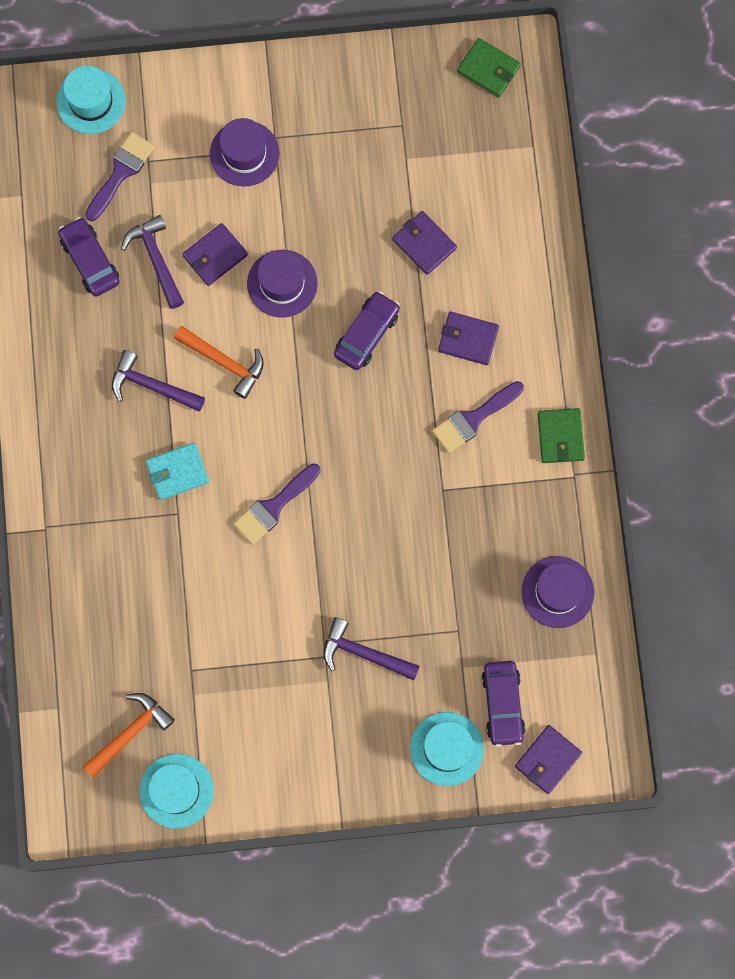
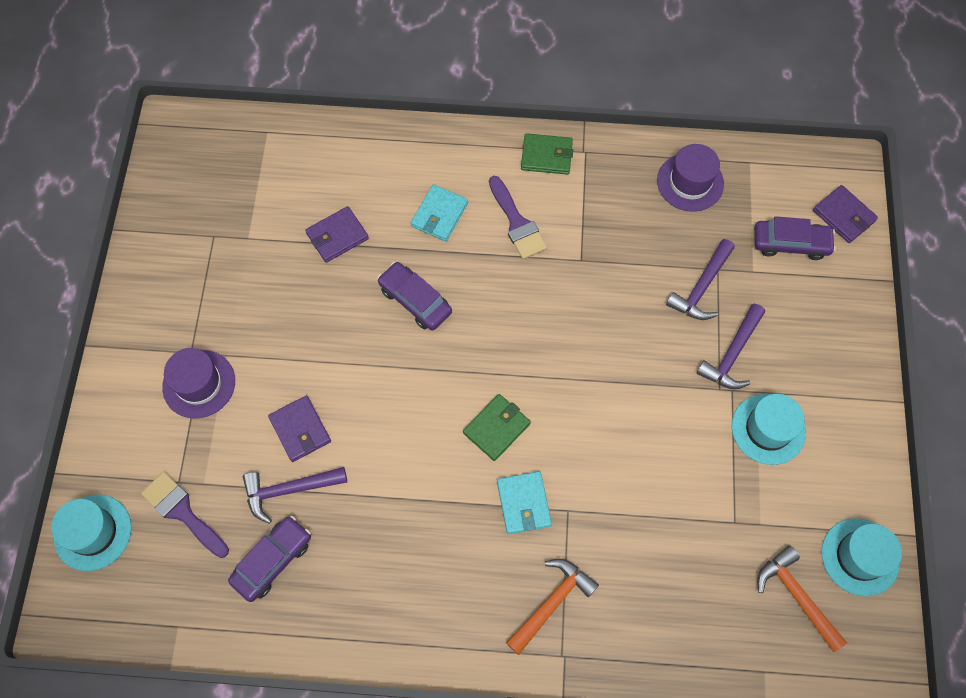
camera: 80 degrees left, 10 degrees down
purple car [58,217,119,297] -> purple car turned 150 degrees clockwise [228,516,311,602]
purple hammer [112,350,205,412] -> purple hammer moved to [666,239,735,320]
orange hammer [174,326,264,399] -> orange hammer moved to [506,559,599,655]
purple brush [233,463,321,545] -> none
purple hat [247,250,318,318] -> none
turquoise hat [410,712,484,786] -> turquoise hat moved to [732,394,806,465]
purple wallet [438,312,499,365] -> turquoise wallet [411,184,468,241]
green wallet [457,38,521,97] -> green wallet moved to [463,394,531,461]

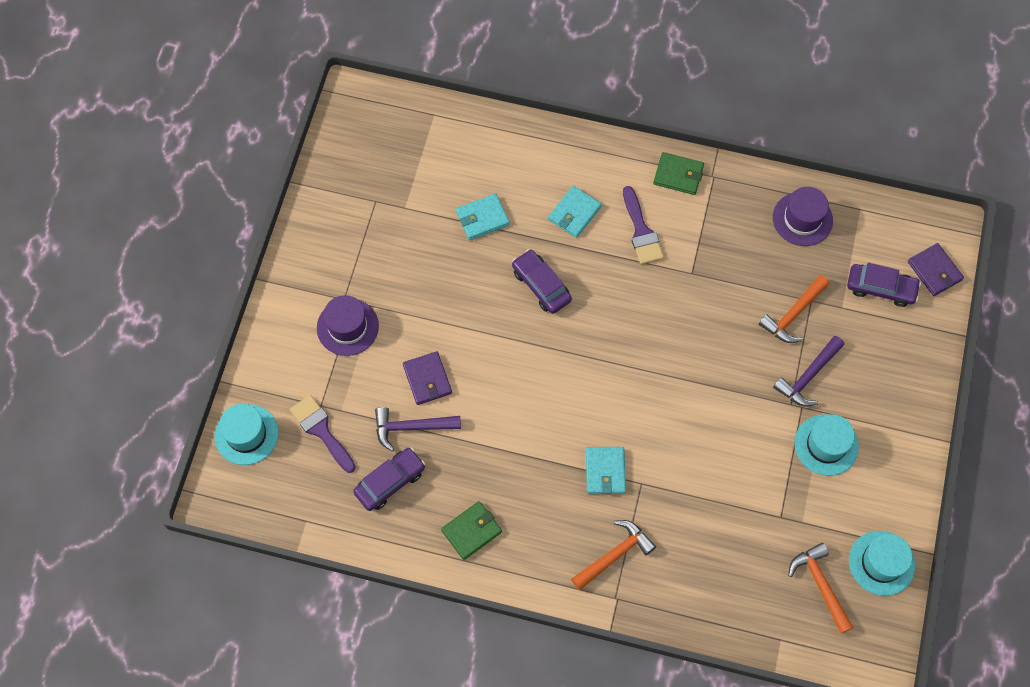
camera: 10 degrees right, 0 degrees up
purple wallet [305,206,369,263] -> turquoise wallet [456,193,510,240]
green wallet [463,394,531,461] -> green wallet moved to [441,501,502,560]
purple hammer [666,239,735,320] -> orange hammer [759,275,829,343]

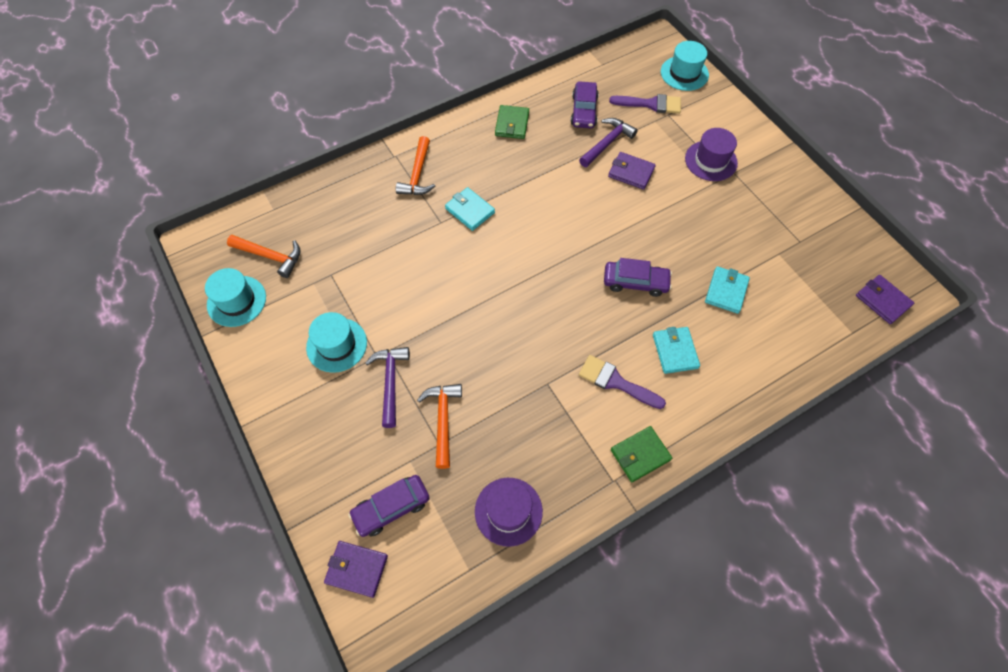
camera: 135 degrees right, 5 degrees down
none -> purple wallet [856,275,914,324]

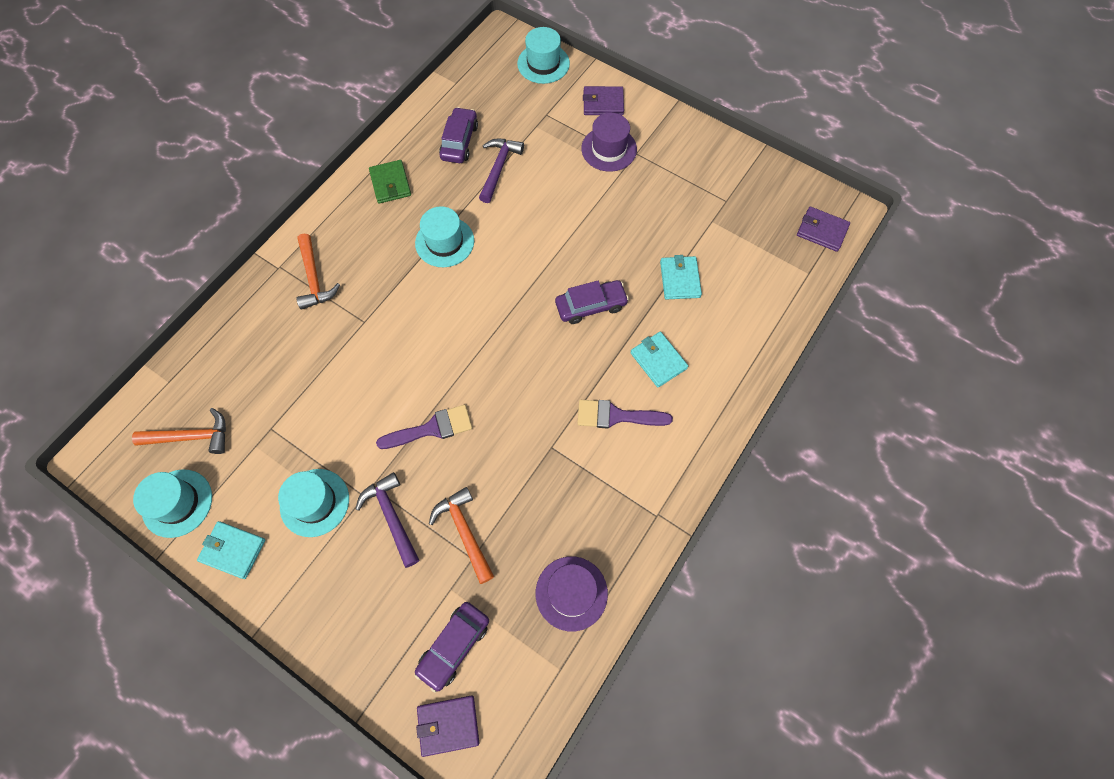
camera: 25 degrees left, 5 degrees up
turquoise wallet [445,187,495,231] -> turquoise wallet moved to [197,521,265,579]
purple car [570,81,599,128] -> purple car turned 150 degrees counterclockwise [439,107,478,163]
purple wallet [608,152,656,190] -> purple wallet moved to [583,86,624,115]
purple brush [609,94,681,114] -> purple brush moved to [376,405,472,449]
green wallet [611,426,672,482] -> none
none -> turquoise hat [415,206,474,267]

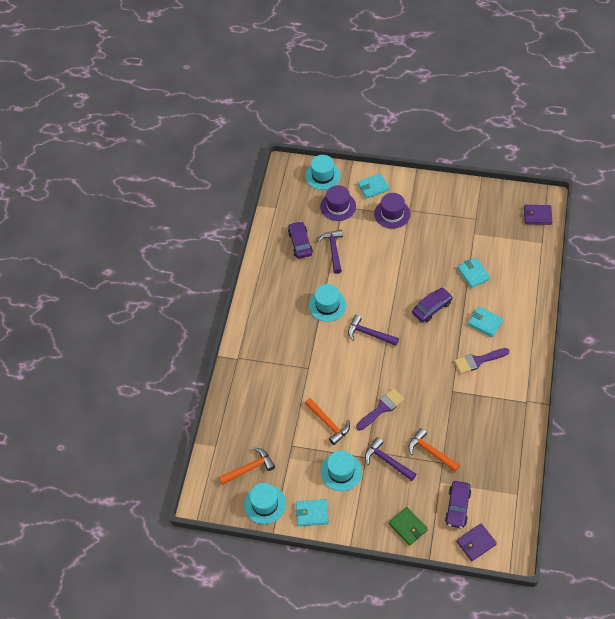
camera: 20 degrees left, 10 degrees down
orange hammer [296,234,340,310] -> orange hammer moved to [305,398,350,445]
green wallet [369,160,411,204] -> green wallet moved to [389,507,428,546]
purple hat [536,556,608,632] -> purple hat moved to [320,185,356,221]
purple wallet [583,86,624,115] -> turquoise wallet [357,173,389,199]
none -> purple hammer [348,315,399,346]

